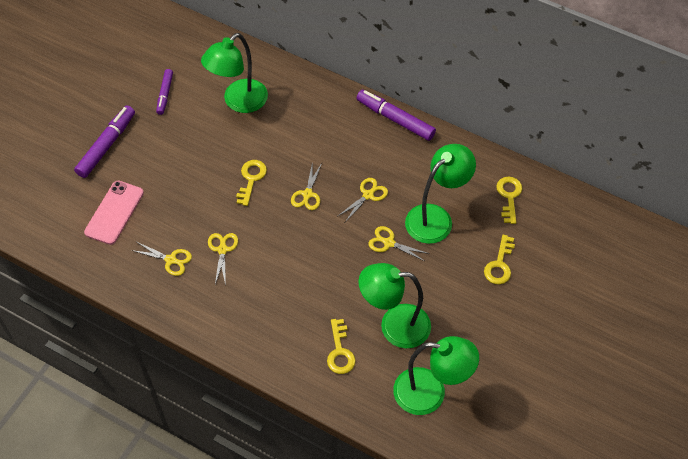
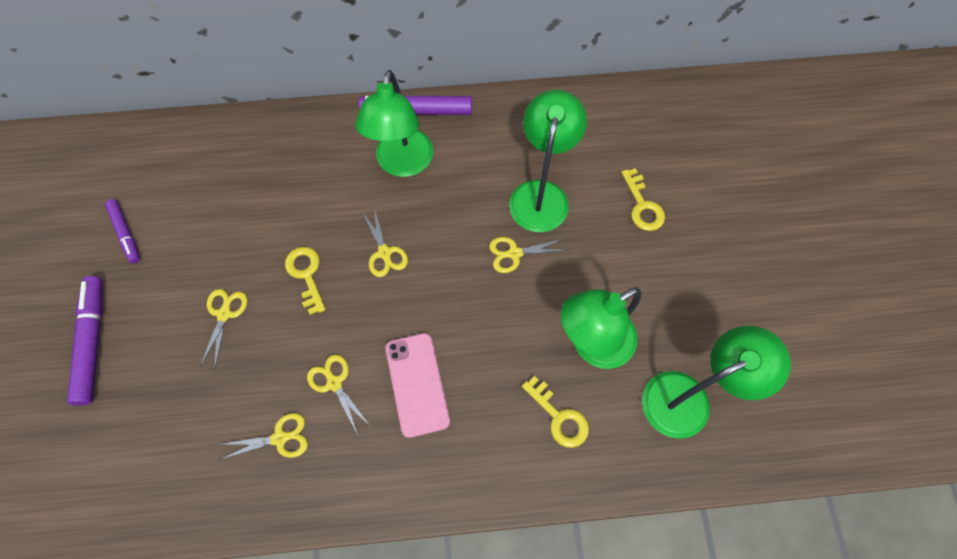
camera: 35 degrees left, 10 degrees up
pink phone [84,181,144,245] -> pink phone moved to [385,333,450,438]
green lamp [201,33,268,113] -> green lamp moved to [355,70,433,177]
yellow scissors [338,178,388,222] -> yellow scissors moved to [200,289,248,367]
yellow key [496,176,522,224] -> none

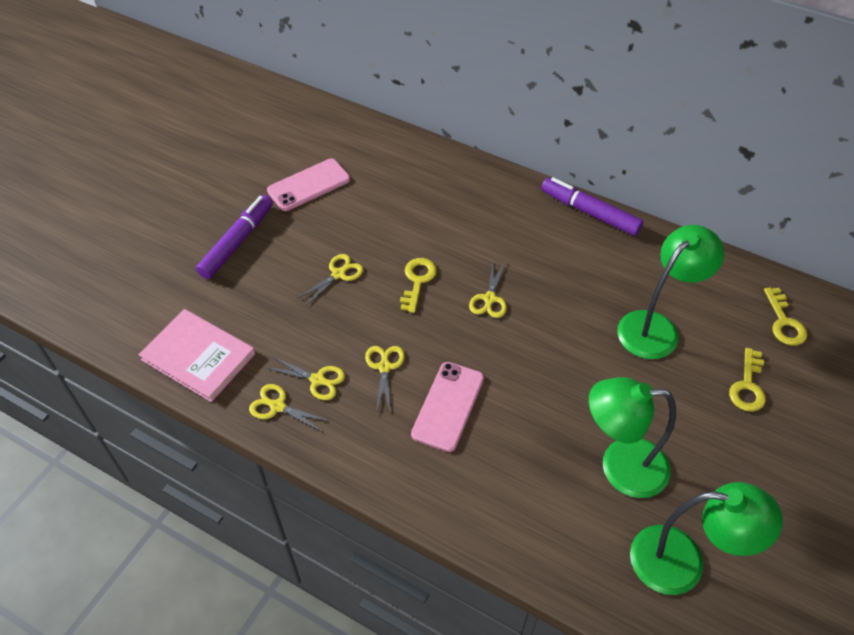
camera: 35 degrees right, 15 degrees down
purple marker [105,199,140,263] -> pink phone [267,159,350,211]
green lamp [355,70,433,177] -> none
yellow scissors [489,237,568,273] -> yellow scissors moved to [249,384,329,432]
yellow key [522,376,589,448] -> yellow key moved to [764,288,807,346]
none -> pink book [138,309,255,402]

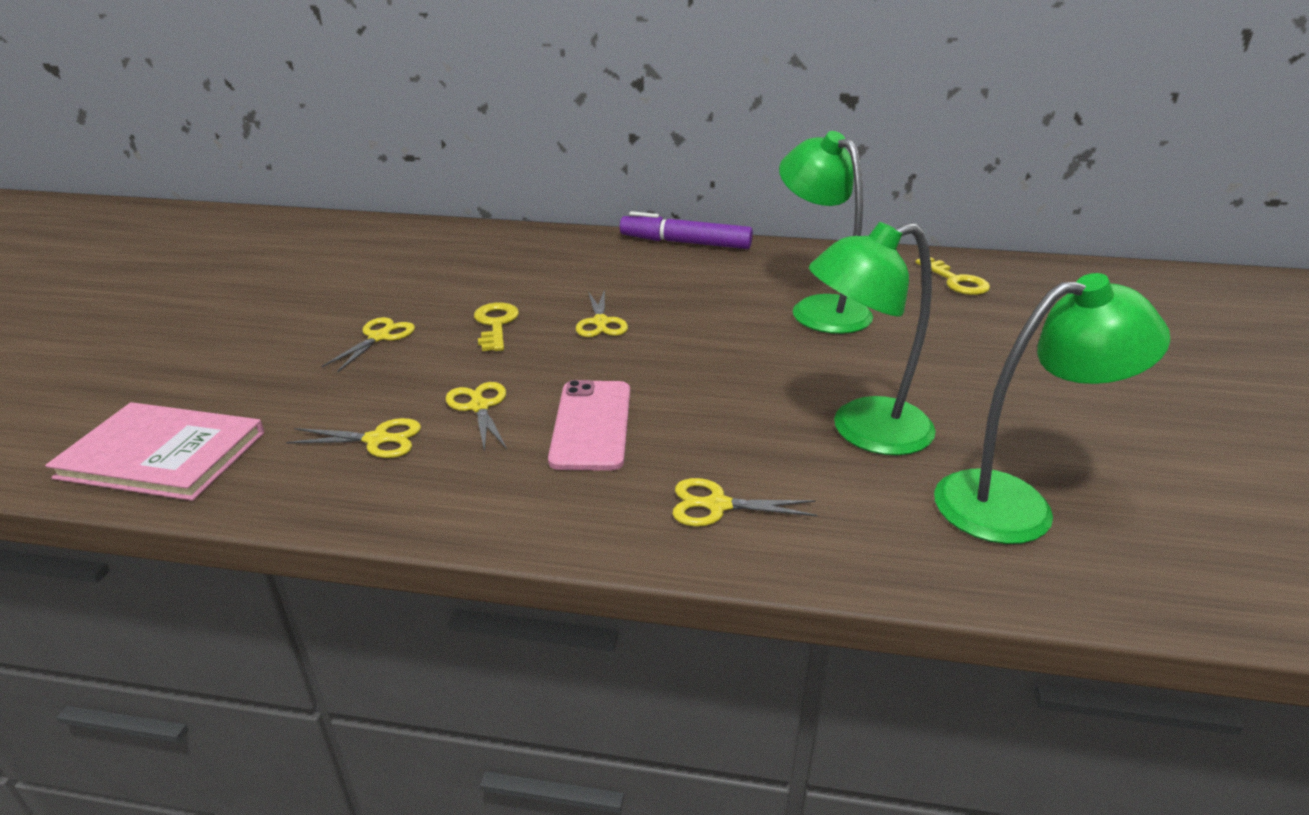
camera: 20 degrees left, 20 degrees down
purple marker [196,195,273,279] -> none
yellow scissors [249,384,329,432] -> yellow scissors moved to [672,478,818,527]
pink phone [267,159,350,211] -> none
green lamp [617,225,724,359] -> green lamp turned 60 degrees counterclockwise [779,131,873,334]
yellow key [729,348,766,412] -> none

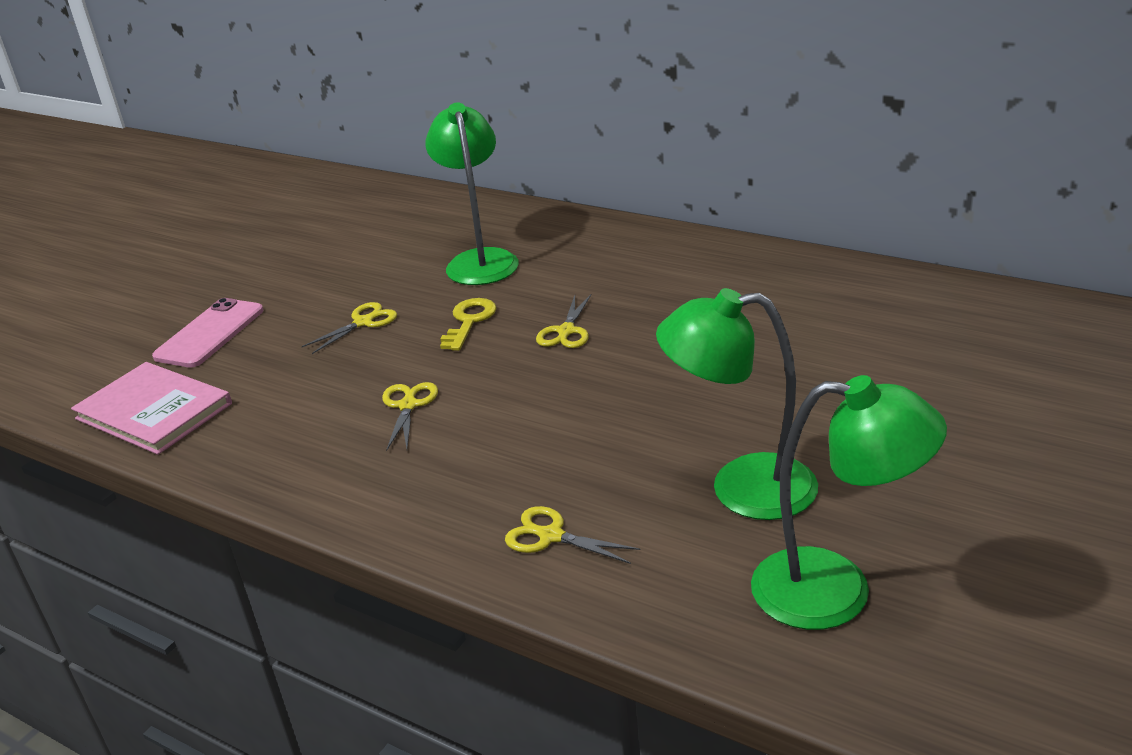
camera: 25 degrees right, 0 degrees up
yellow scissors [286,418,421,458] -> none
pink phone [548,380,630,471] -> pink phone moved to [152,298,263,368]
purple marker [620,211,753,249] -> none
green lamp [779,131,873,334] -> green lamp moved to [425,102,519,285]
yellow key [915,257,990,295] -> none

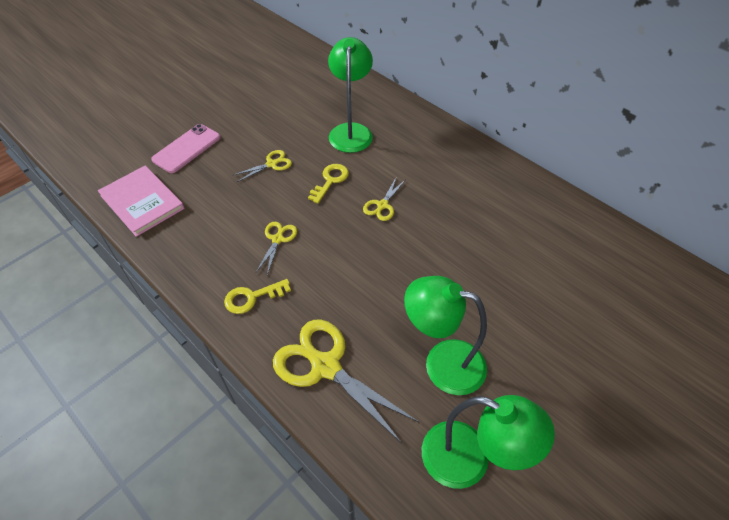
camera: 10 degrees right, 20 degrees up
yellow scissors [505,506,640,564] -> yellow scissors [273,320,419,443], size x2.00
none -> yellow key [224,279,291,314]

